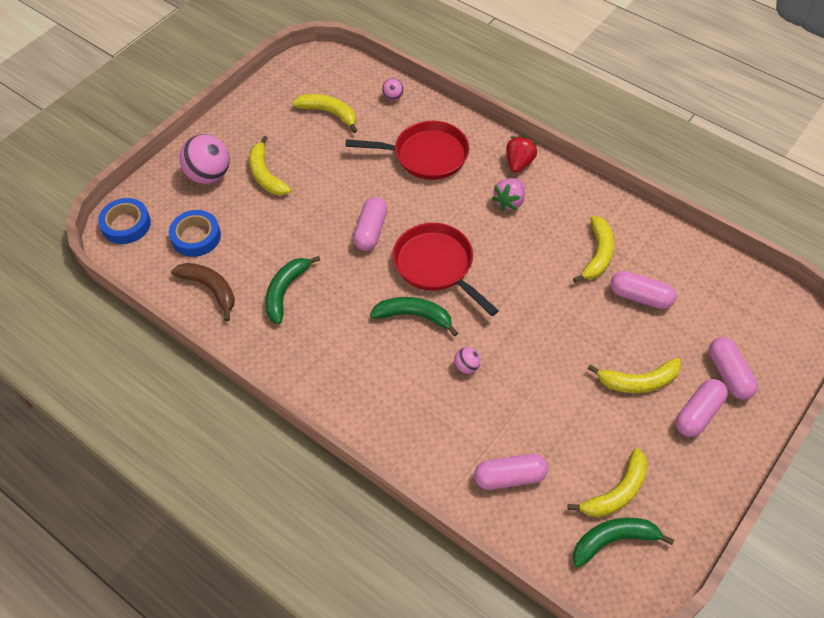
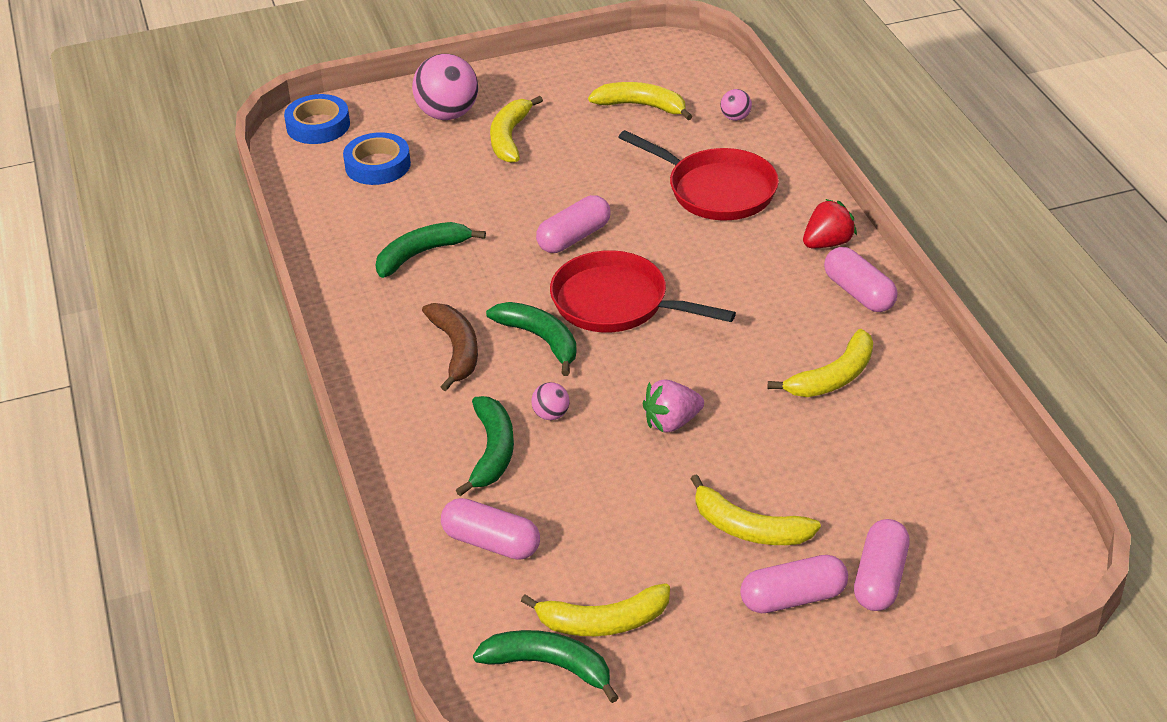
camera: 35 degrees right, 15 degrees down
brown banana [171,263,235,321] -> brown banana moved to [422,303,478,391]
yellow banana [292,94,357,133] -> yellow banana turned 45 degrees counterclockwise [588,82,693,120]
red pan [393,223,499,316] -> red pan turned 60 degrees counterclockwise [550,250,736,333]
pink strawberry [492,178,525,211] -> pink strawberry moved to [643,379,704,433]
pink capsule [610,271,676,309] -> pink capsule moved to [824,247,897,312]
none -> green banana [456,396,514,496]

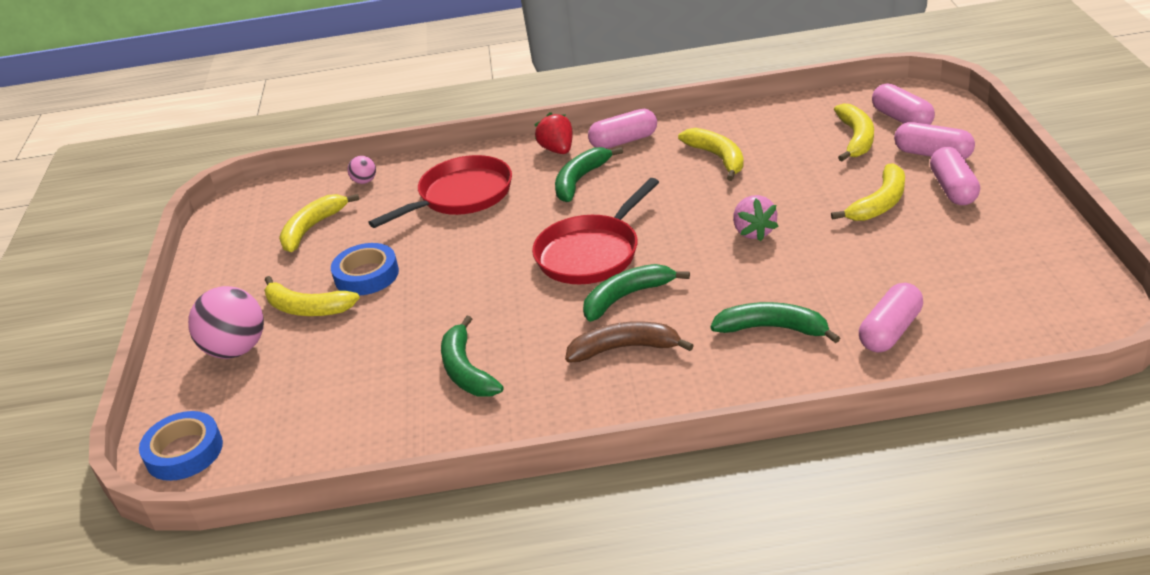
camera: 75 degrees left, 5 degrees down
blue tape [343,132,411,185] -> blue tape moved to [331,243,399,295]
green banana [473,630,619,703] -> green banana moved to [555,147,623,202]
yellow banana [521,583,670,636] -> yellow banana moved to [834,103,874,161]
pink ball [531,382,569,420] -> none
pink capsule [536,195,611,253] -> pink capsule moved to [872,83,935,125]

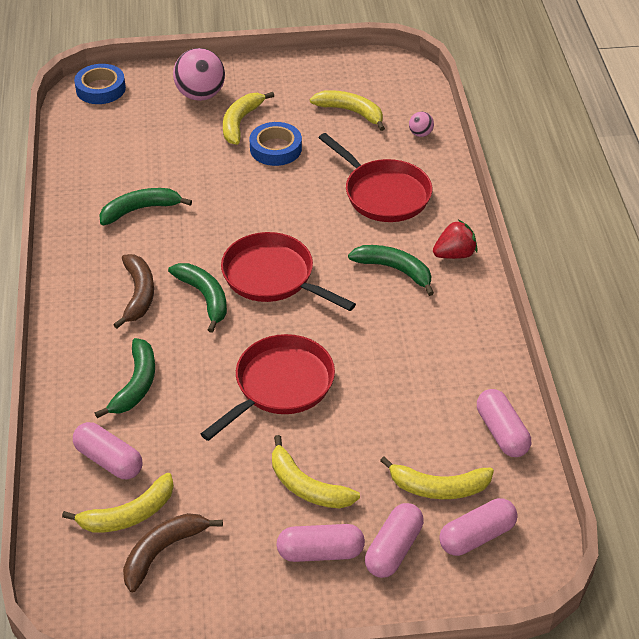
camera: 85 degrees right, 10 degrees up
pink capsule [588,109,657,149] -> pink capsule moved to [477,389,531,457]
yellow banana [678,128,744,181] -> yellow banana moved to [62,473,174,533]
pink strawberry [733,195,779,241] -> red pan [201,334,335,441]
none -> brown banana [123,513,223,593]

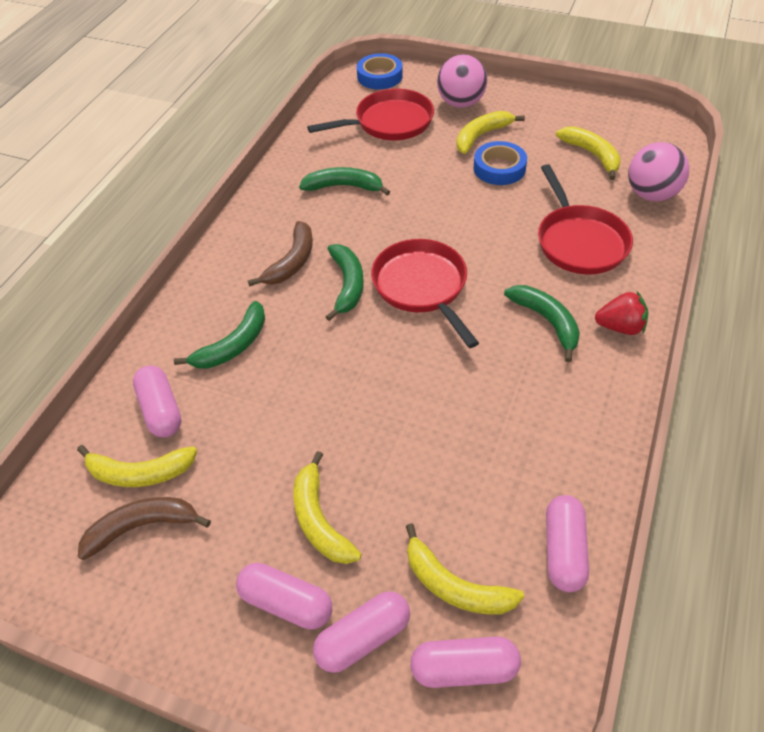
camera: 30 degrees right, 5 degrees up
red pan [201,334,335,441] -> red pan moved to [307,89,434,140]
pink ball [409,112,434,137] -> pink ball [628,142,689,201], size x2.11

